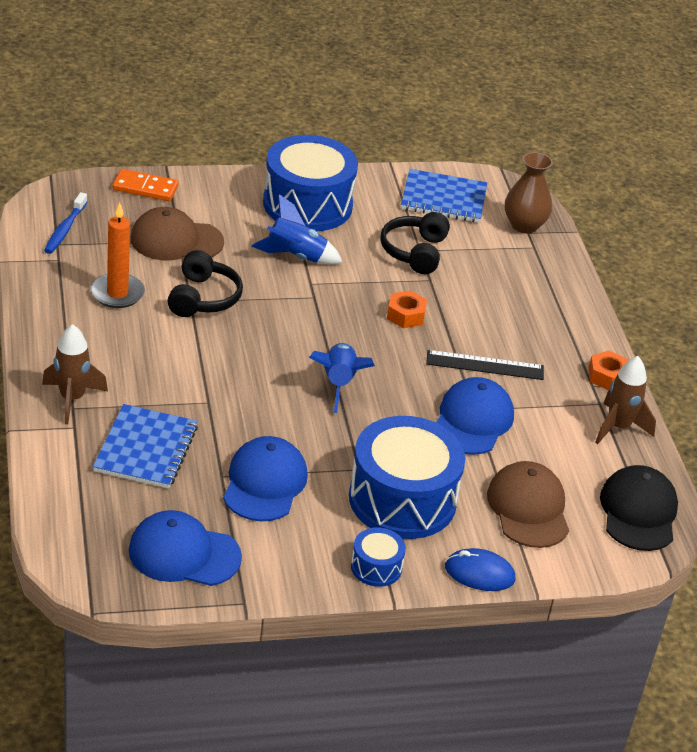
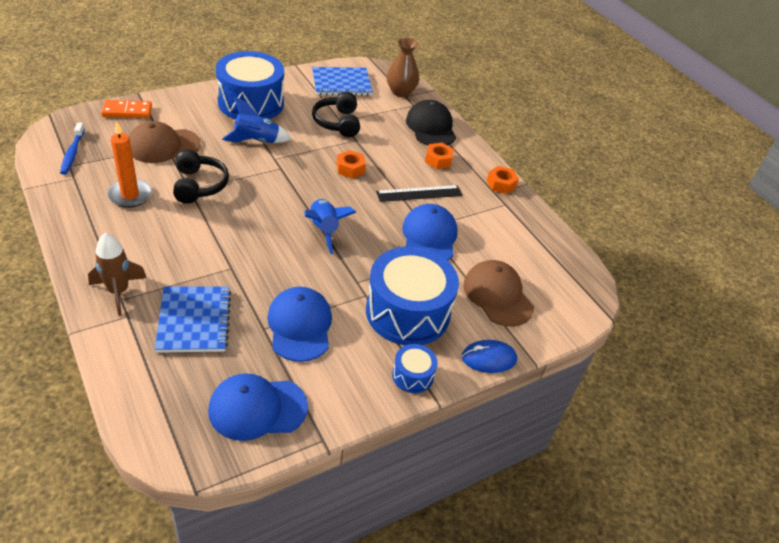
camera: 20 degrees left, 5 degrees up
brown rocket [595,356,656,444] -> none
black cap [600,465,678,551] -> black cap moved to [406,100,456,145]
none -> orange nut [425,143,454,169]

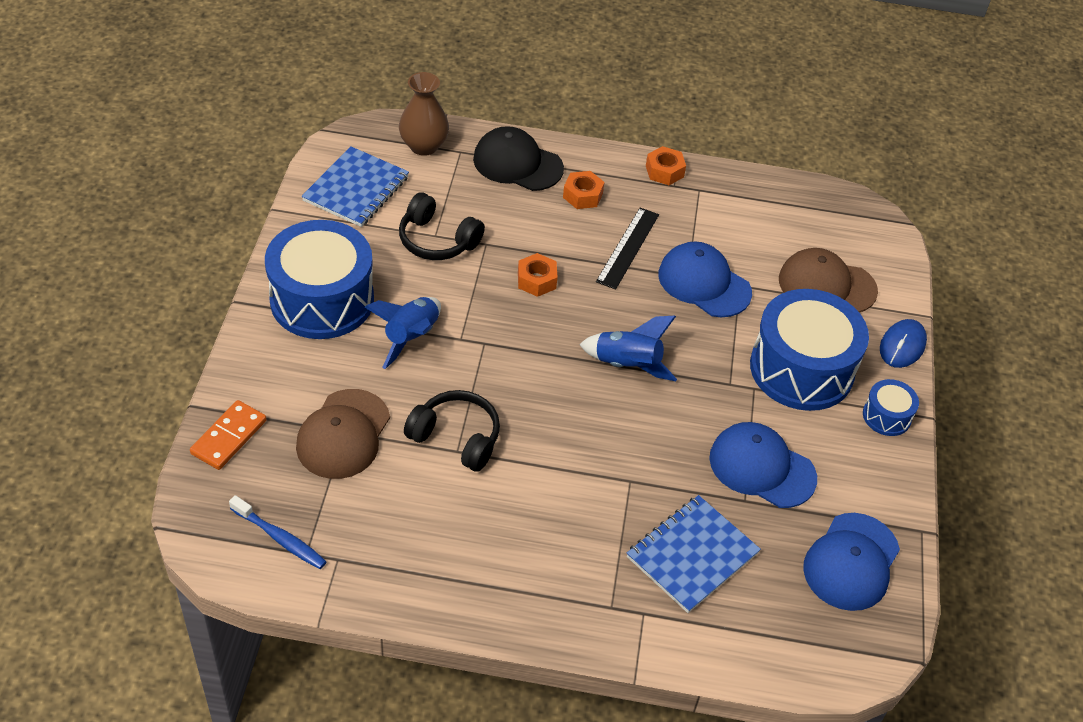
camera: 50 degrees left, 5 degrees up
brown rocket [88,233,147,316] -> none
orange candle [107,121,152,208] -> none
blue notebook [155,286,231,353] -> blue notebook turned 75 degrees counterclockwise [627,495,761,613]

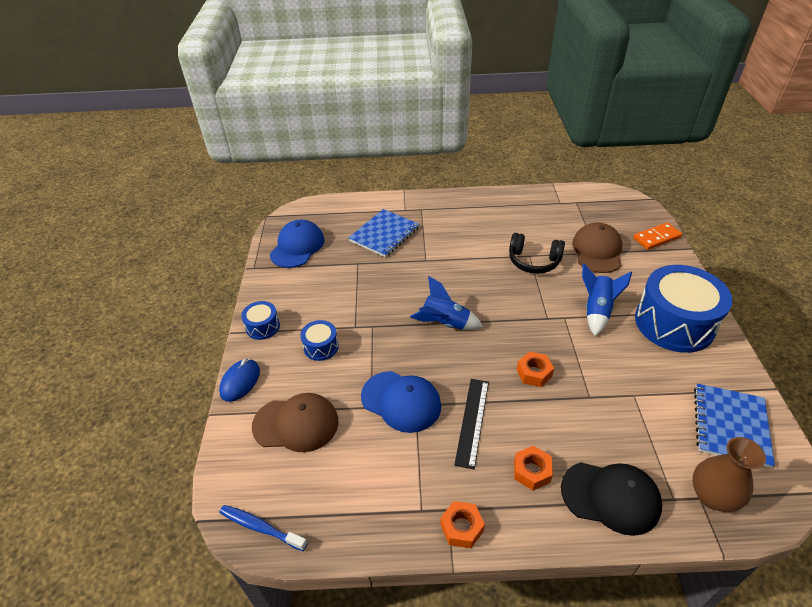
camera: 175 degrees right, 5 degrees down
orange domino [190,400,267,470] -> orange domino turned 45 degrees clockwise [633,222,682,250]
blue toothbrush [229,495,327,569] -> blue toothbrush moved to [219,505,308,551]
black headphones [399,192,485,260] -> none
blue cap [709,422,817,508] -> none
blue drum [750,289,869,411] -> blue drum [300,320,339,361], size x0.46

